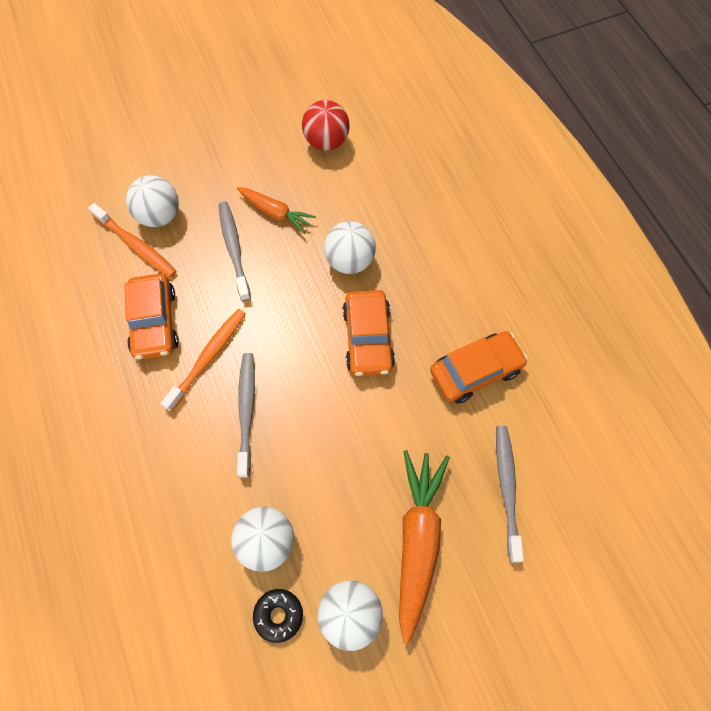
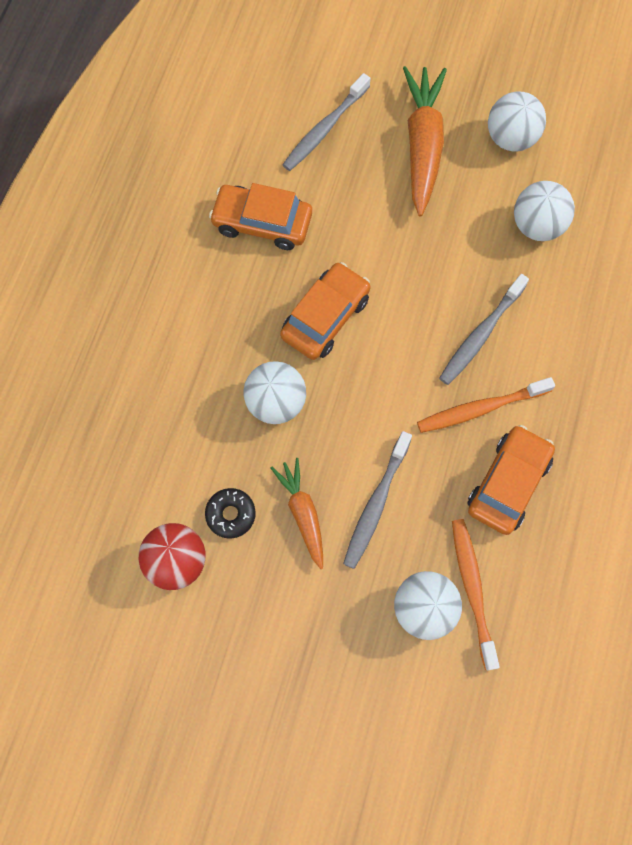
camera: 140 degrees left, 5 degrees up
black donut [253,589,303,643] -> black donut moved to [205,488,256,538]
orange carrot [399,450,450,644] -> orange carrot turned 135 degrees clockwise [403,66,447,217]

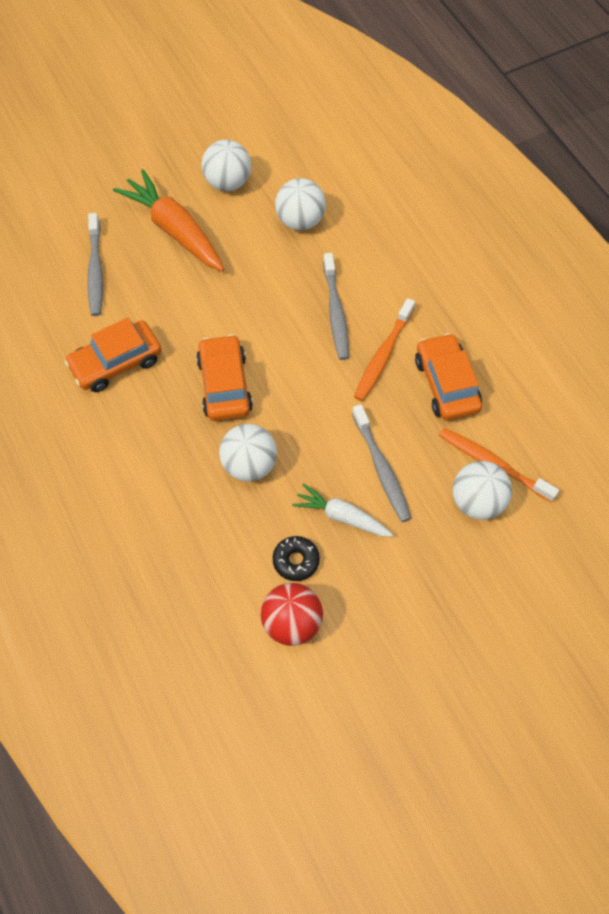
camera: 45 degrees left, 10 degrees down
orange carrot [271,458,323,569] -> white carrot [292,483,393,537]

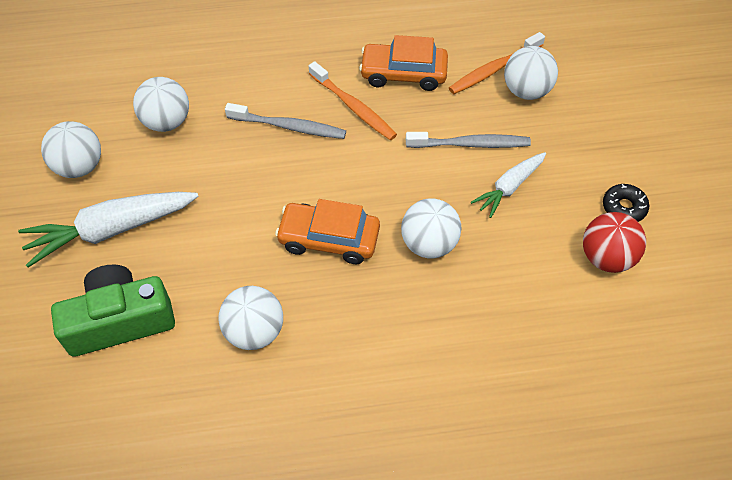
camera: 70 degrees left, 5 degrees down
orange car [65,318,162,392] -> white ball [218,286,283,350]
grey toothbrush [87,213,103,316] -> green camera [51,265,175,357]
orange carrot [113,169,224,271] -> white carrot [18,192,199,268]
black donut [273,536,320,581] -> black donut moved to [603,184,649,222]

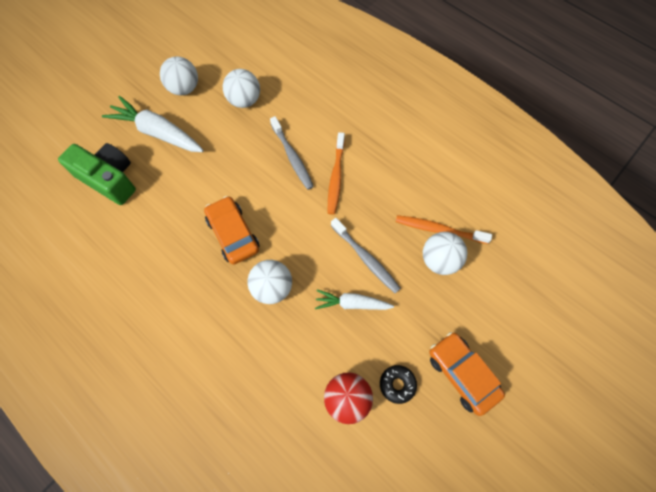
camera: 50 degrees right, 10 degrees up
white ball [218,286,283,350] -> none
orange car [359,35,448,91] -> orange car moved to [429,332,505,416]

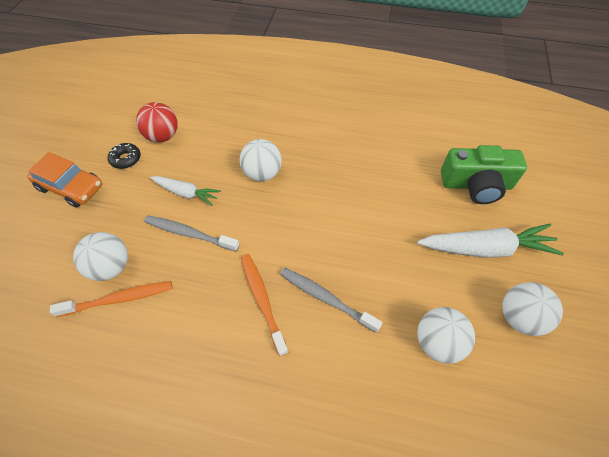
camera: 150 degrees right, 10 degrees down
orange car [204,196,260,265] -> none
white carrot [315,289,394,310] -> white carrot turned 45 degrees clockwise [150,176,221,206]

